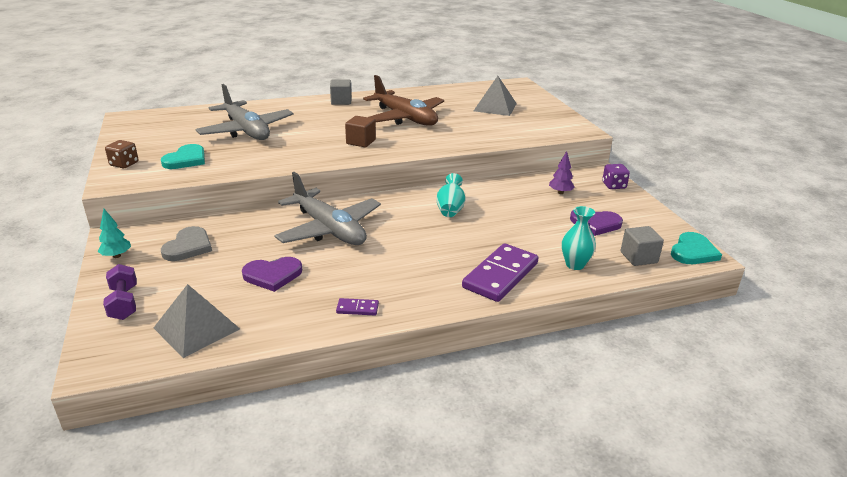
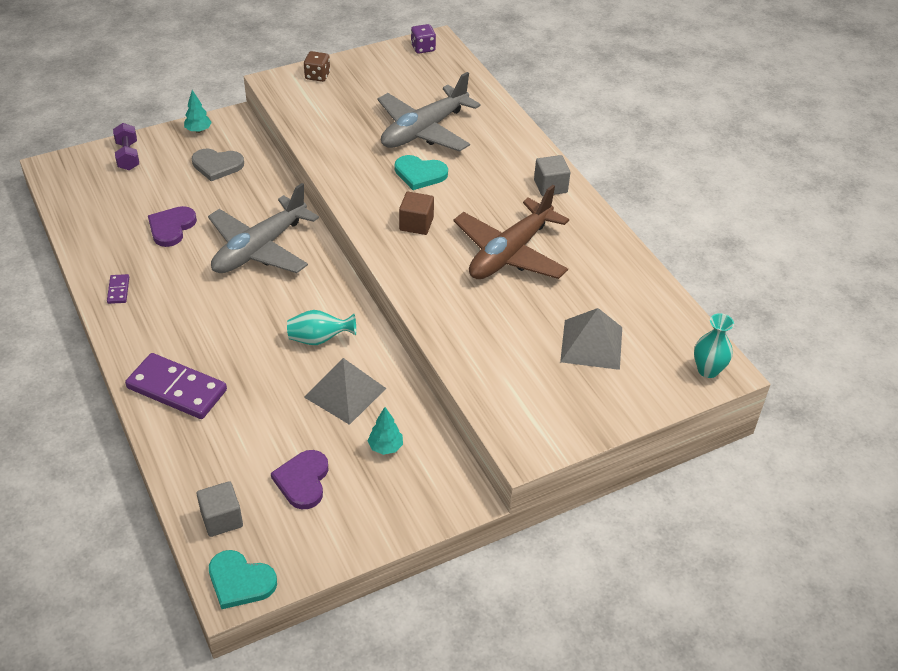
camera: 80 degrees right, 15 degrees up
purple dumbbell [103,264,137,320] -> purple dumbbell turned 75 degrees counterclockwise [113,123,139,170]
grey pyramid [154,284,240,358] -> grey pyramid moved to [304,358,386,425]
turquoise heart [161,144,205,169] -> turquoise heart moved to [395,155,448,190]
purple heart [242,257,302,292] -> purple heart turned 45 degrees clockwise [148,206,197,247]
purple tree [549,151,575,194] -> turquoise tree [368,407,403,455]
turquoise vase [562,206,596,270] -> turquoise vase moved to [694,313,734,378]
purple dice [602,164,630,189] -> purple dice moved to [411,24,436,54]

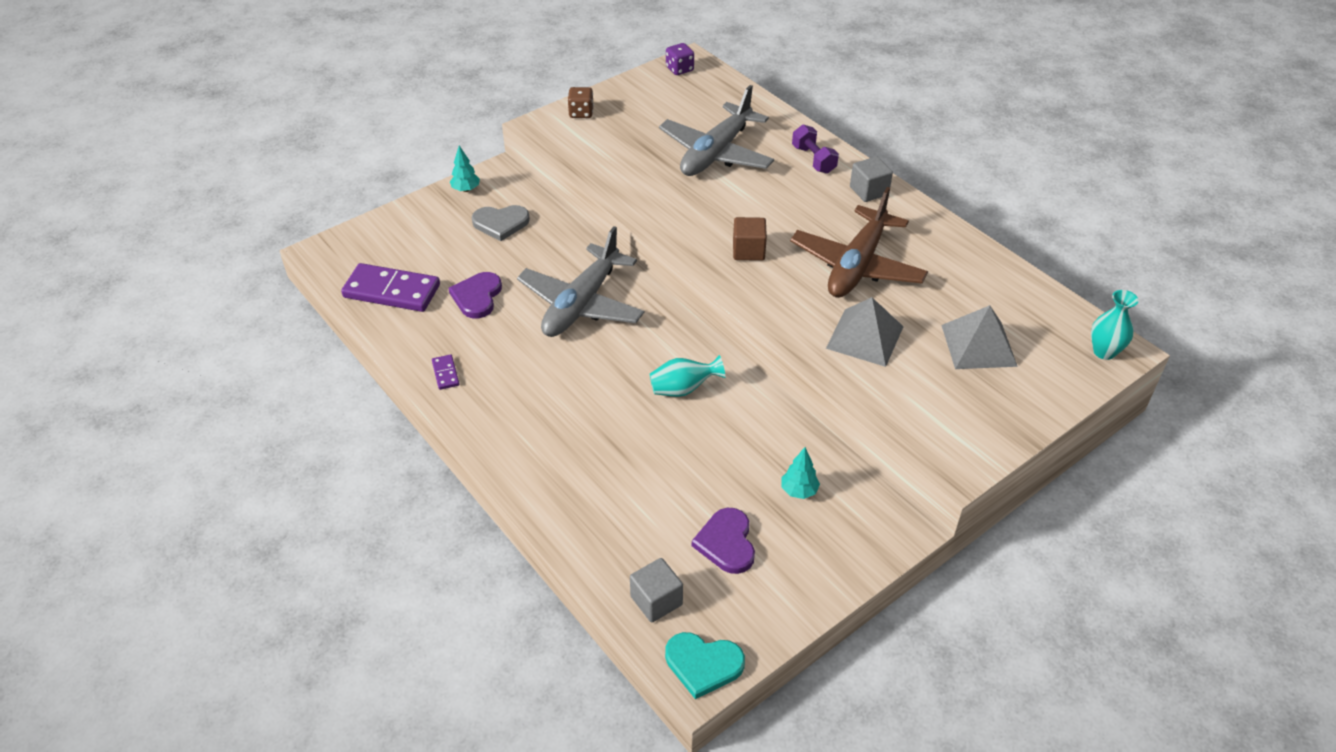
camera: 10 degrees left, 0 degrees up
purple dumbbell [113,123,139,170] -> purple dumbbell moved to [792,124,839,174]
purple domino [125,353,227,419] -> purple domino moved to [341,263,440,312]
grey pyramid [304,358,386,425] -> grey pyramid moved to [826,297,904,367]
turquoise heart [395,155,448,190] -> none

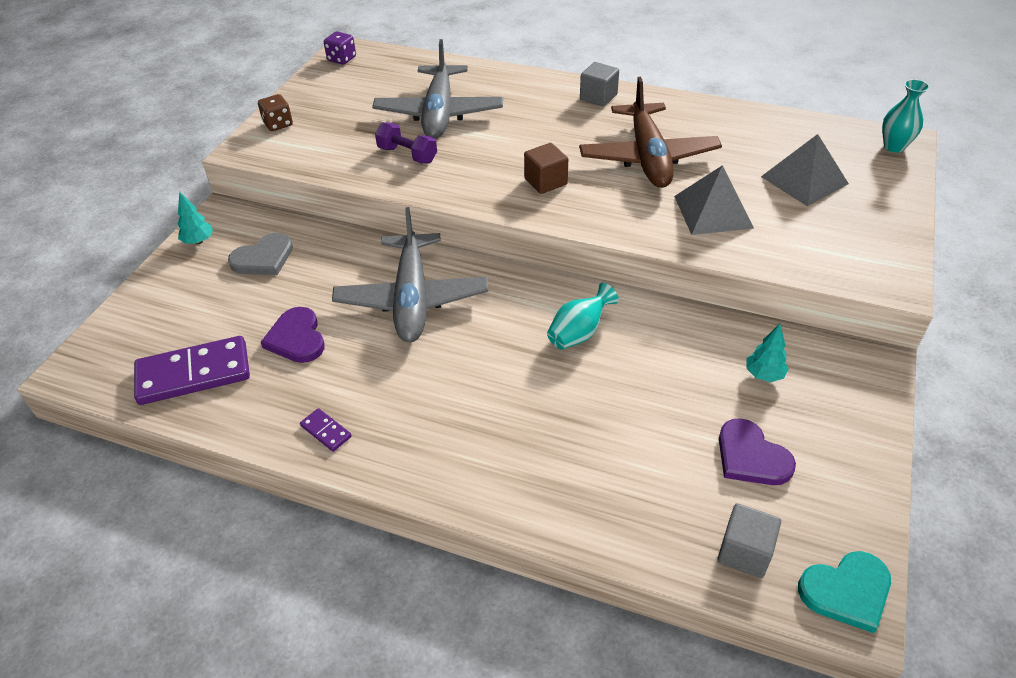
camera: 30 degrees left, 0 degrees up
purple dumbbell [792,124,839,174] -> purple dumbbell moved to [375,122,437,163]

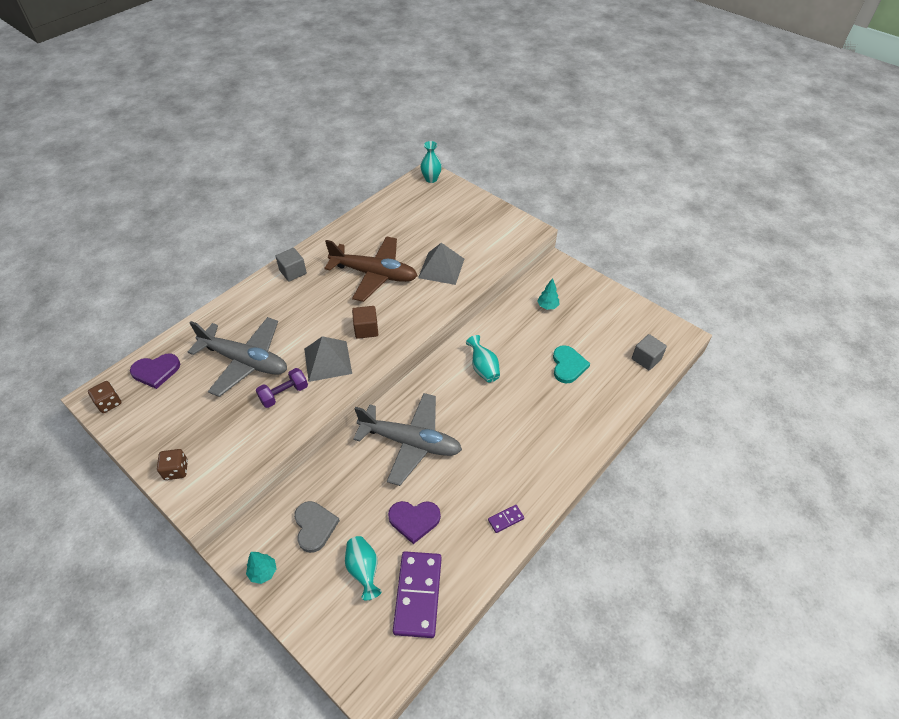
camera: 70 degrees left, 5 degrees up
purple dice [324,32,356,64] -> brown dice [88,381,121,413]
purple heart [719,418,796,485] -> purple heart moved to [130,353,180,389]
grey pyramid [761,134,849,206] -> grey pyramid moved to [304,336,352,382]
turquoise heart [798,551,891,633] -> turquoise heart moved to [553,345,590,383]
none -> turquoise vase [345,536,382,600]

